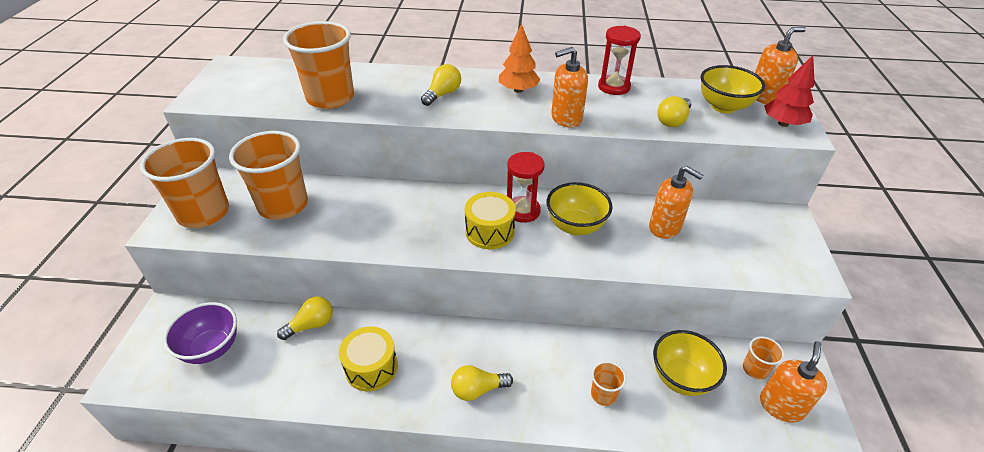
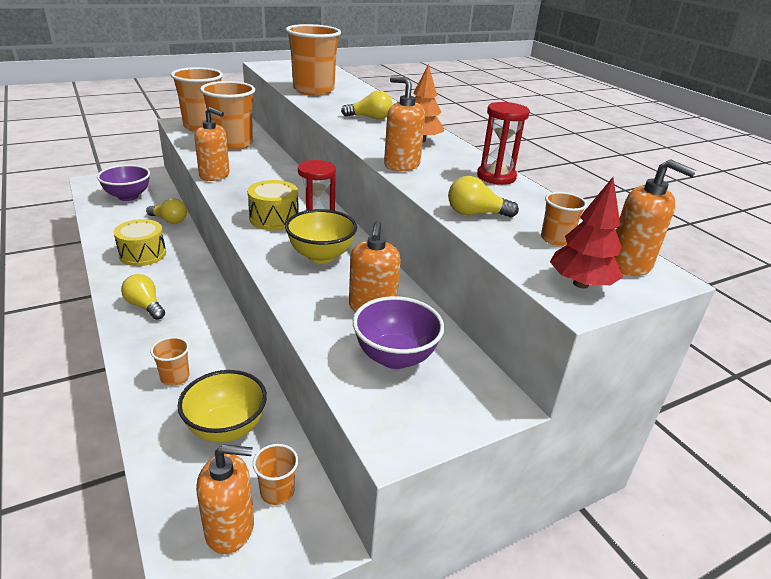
camera: 55 degrees right, 10 degrees down
yellow bowl [701,65,765,114] -> orange cup [541,192,587,246]
none -> orange soap dispenser [194,107,230,181]
none -> purple bowl [353,296,444,369]

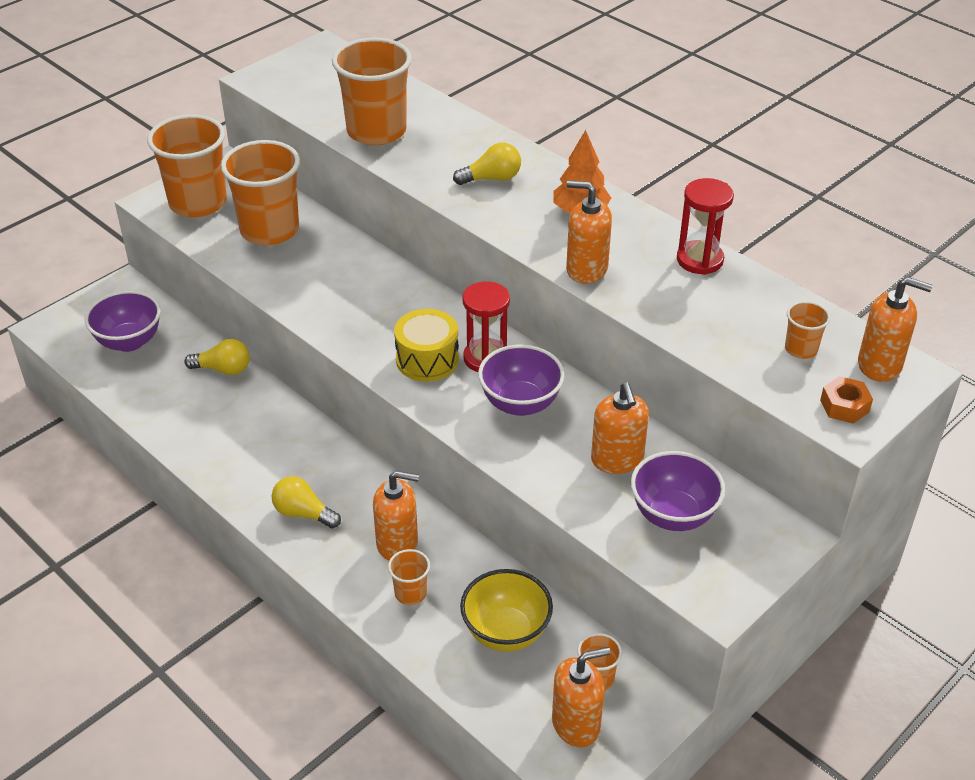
camera: 15 degrees left, 10 degrees up
yellow drum [114,219,166,266] -> none
orange soap dispenser [194,107,230,181] -> orange soap dispenser moved to [373,471,419,560]
yellow bowl [285,209,357,263] -> purple bowl [478,344,565,416]
yellow light bulb [448,176,519,218] -> none
red tree [550,177,623,288] -> orange nut [820,376,873,424]

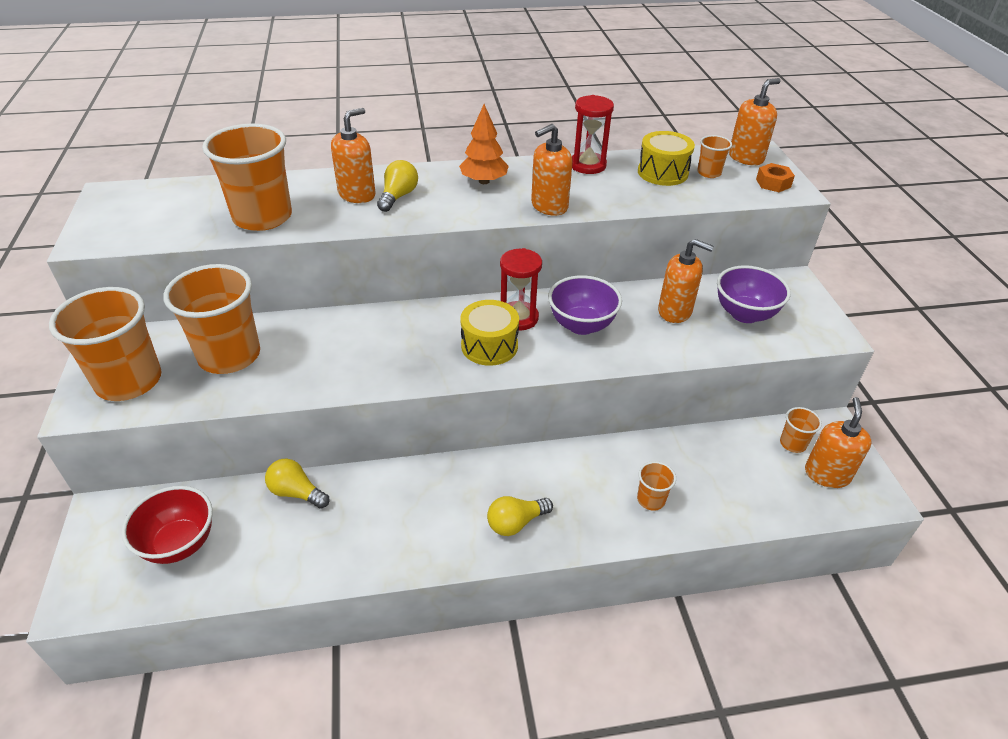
camera: 55 degrees left, 0 degrees up
purple bowl [85,290,161,352] -> red bowl [122,486,213,564]
yellow light bulb [184,339,250,375] -> yellow light bulb turned 105 degrees counterclockwise [265,458,329,509]
orange soap dispenser [373,471,419,560] -> orange soap dispenser moved to [331,108,376,203]
yellow bowl [460,569,553,652] -> none
none -> yellow drum [638,131,695,186]

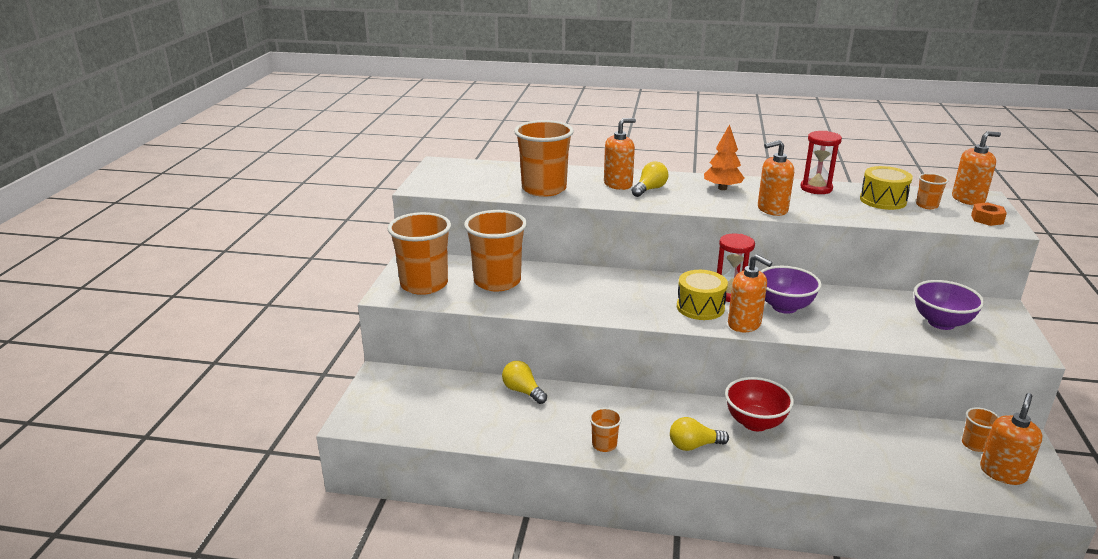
camera: 20 degrees right, 15 degrees down
red bowl [122,486,213,564] -> red bowl moved to [725,377,794,431]
orange cup [637,461,676,511] -> orange cup moved to [589,408,622,452]
orange soap dispenser [658,239,714,323] -> orange soap dispenser moved to [728,254,772,332]

